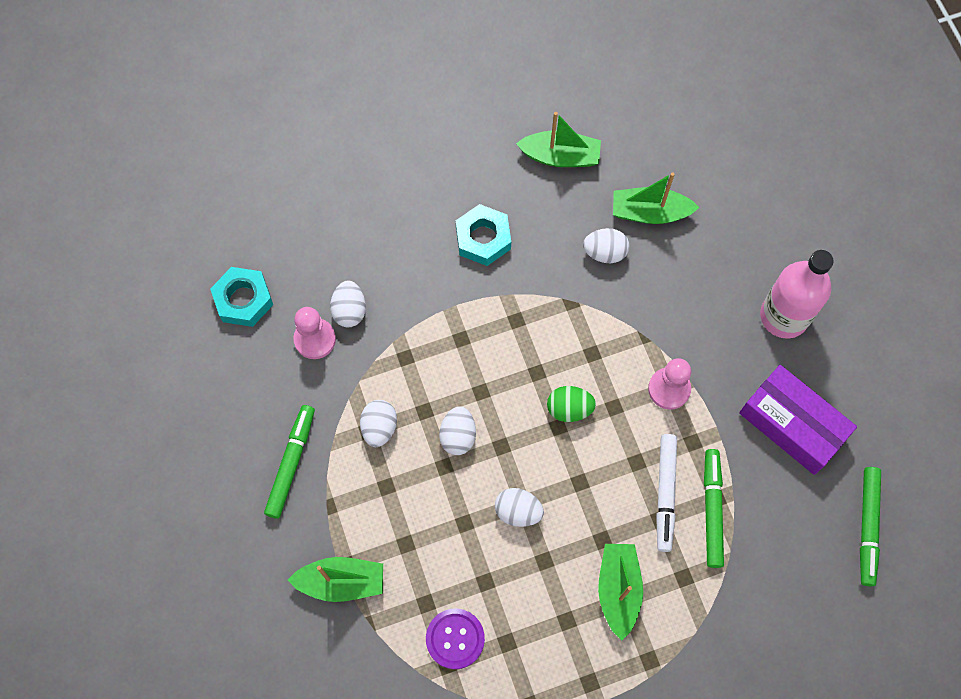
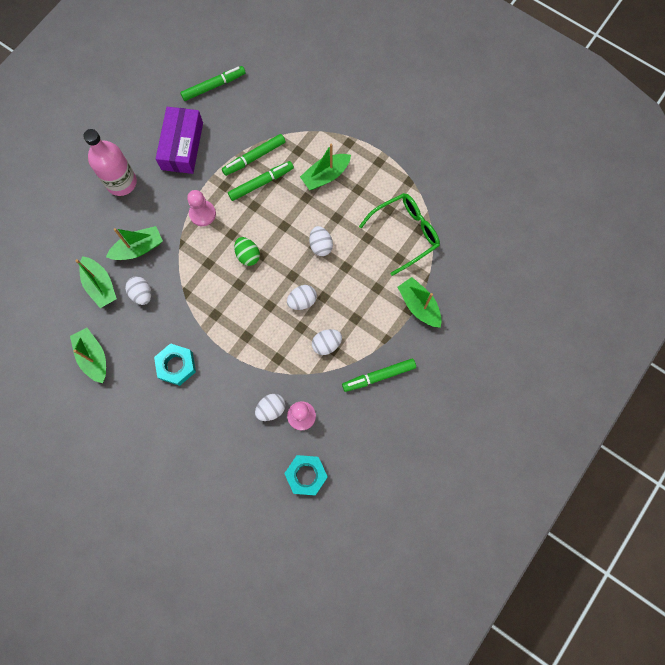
camera: 125 degrees left, 5 degrees up
purple button [426,609,485,669] -> green glasses [359,193,440,276]
white marker [656,434,677,552] -> green marker [228,161,294,201]
none -> green boat [106,226,163,260]

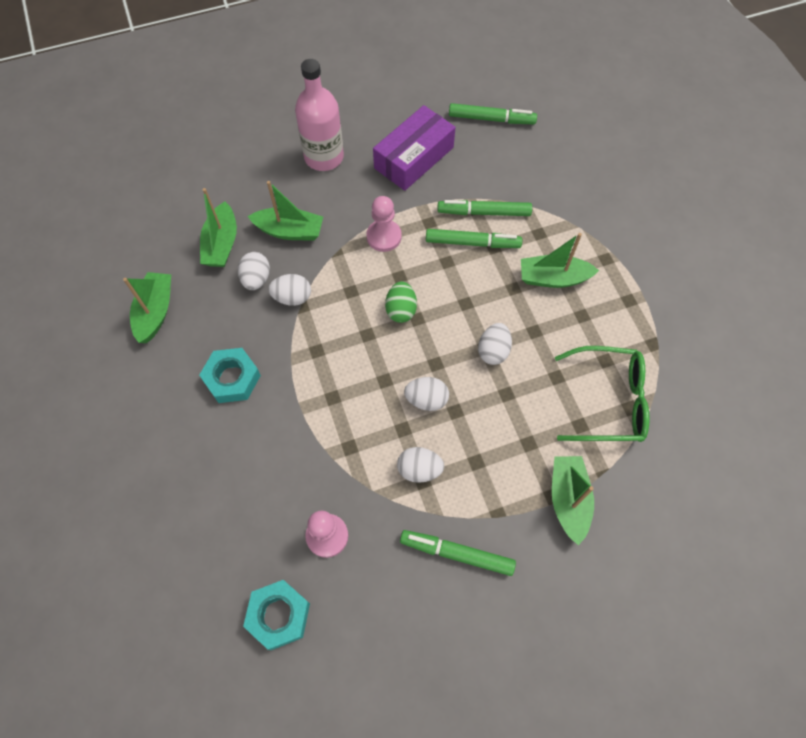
camera: 35 degrees right, 10 degrees down
white egg [255,394,285,421] -> white egg moved to [268,274,311,306]

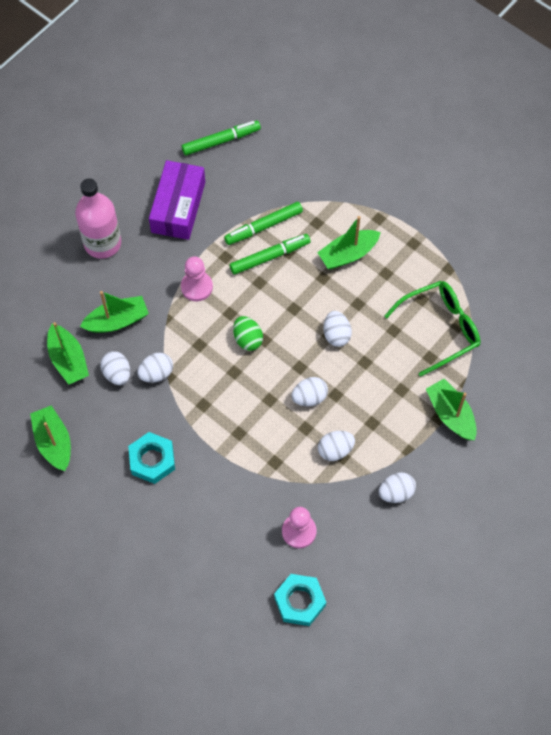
camera: 30 degrees left, 0 degrees up
green marker [400,530,516,576] -> white egg [378,472,416,503]

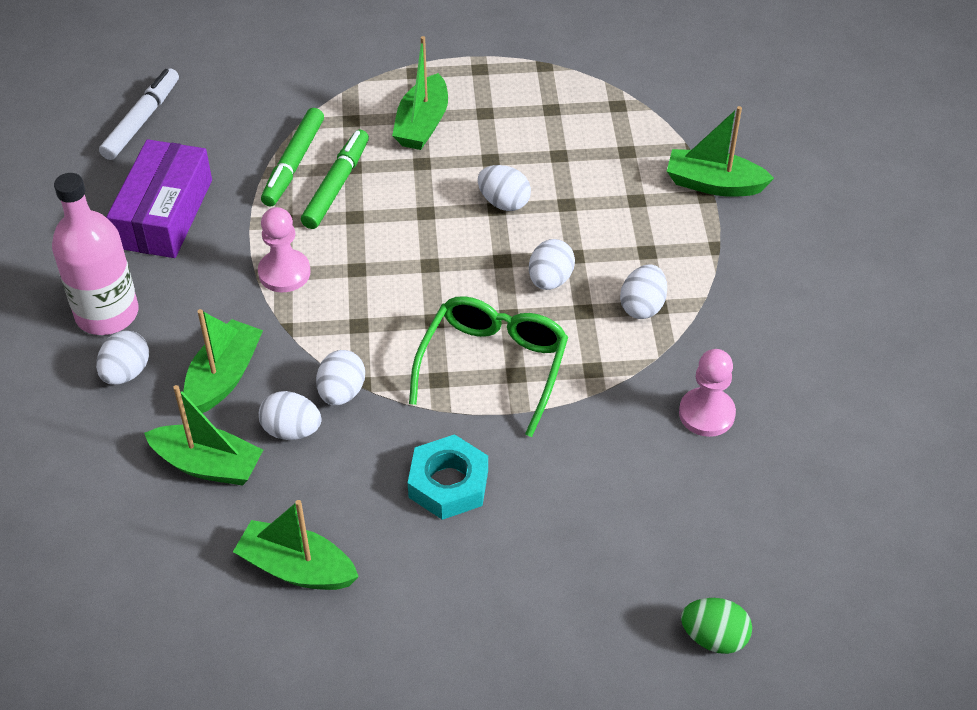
camera: 45 degrees left, 15 degrees down
purple box [149,160,205,240] -> purple box turned 45 degrees clockwise [106,139,212,258]
green marker [182,120,261,156] -> white marker [99,68,179,160]
green egg [233,316,263,351] -> green egg moved to [681,598,752,654]
turquoise nut [274,574,326,626] -> none
white egg [378,472,416,503] -> white egg moved to [96,331,149,385]
green glasses [384,281,480,377] -> green glasses moved to [409,296,568,437]

